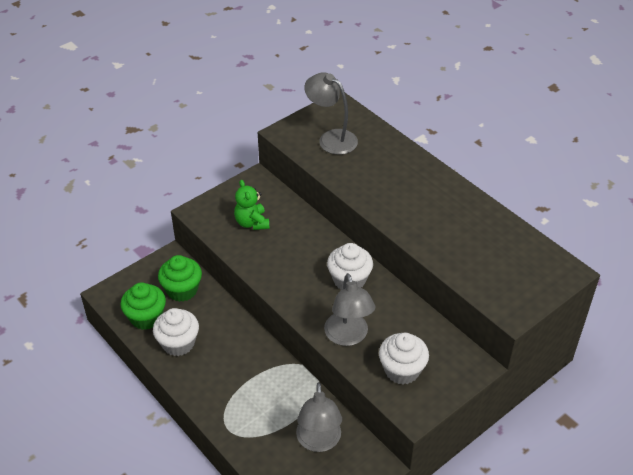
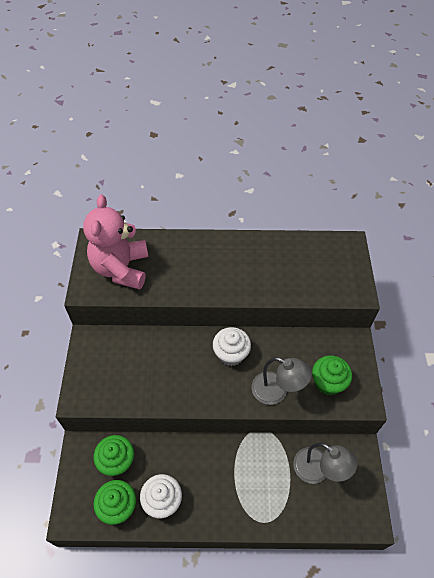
camera: 50 degrees left, 10 degrees up
green teddy bear [234,180,270,230] -> none
grey lamp [304,72,358,155] -> pink teddy bear [83,195,148,289]
white cupcake [379,333,429,385] -> green cupcake [312,355,352,395]

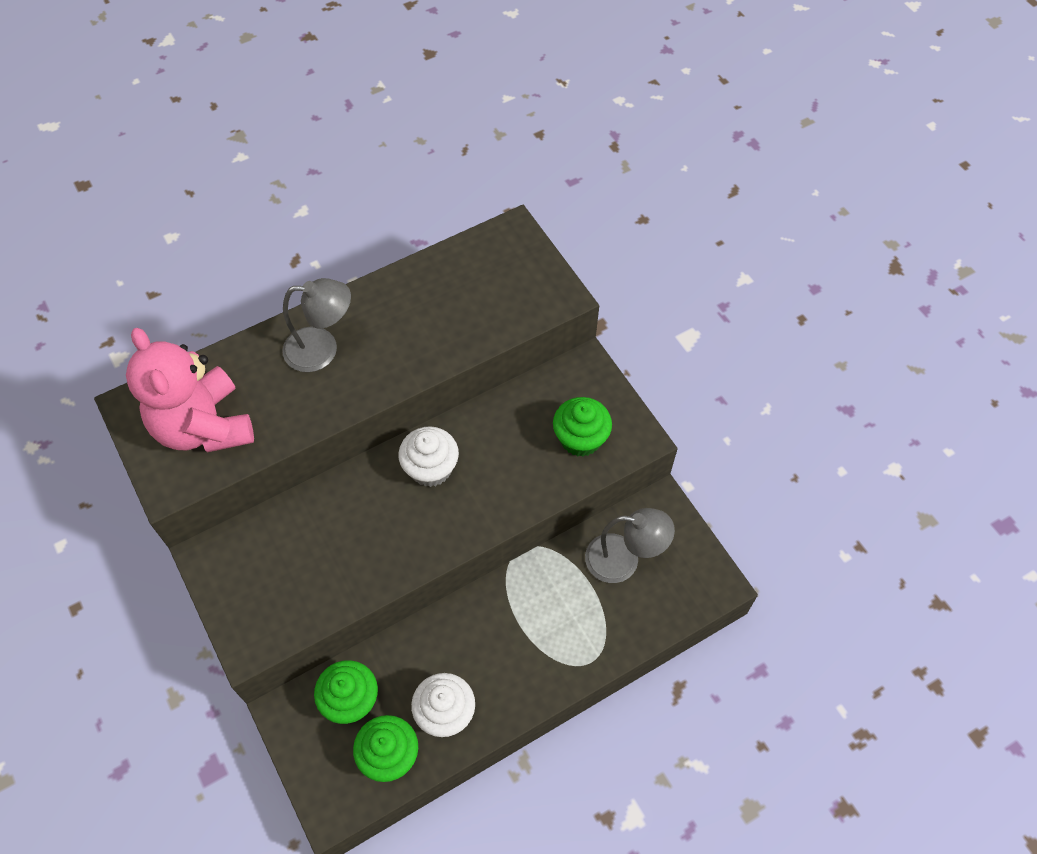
camera: 30 degrees left, 5 degrees up
grey lamp [252,357,312,405] -> grey lamp moved to [282,278,351,372]

